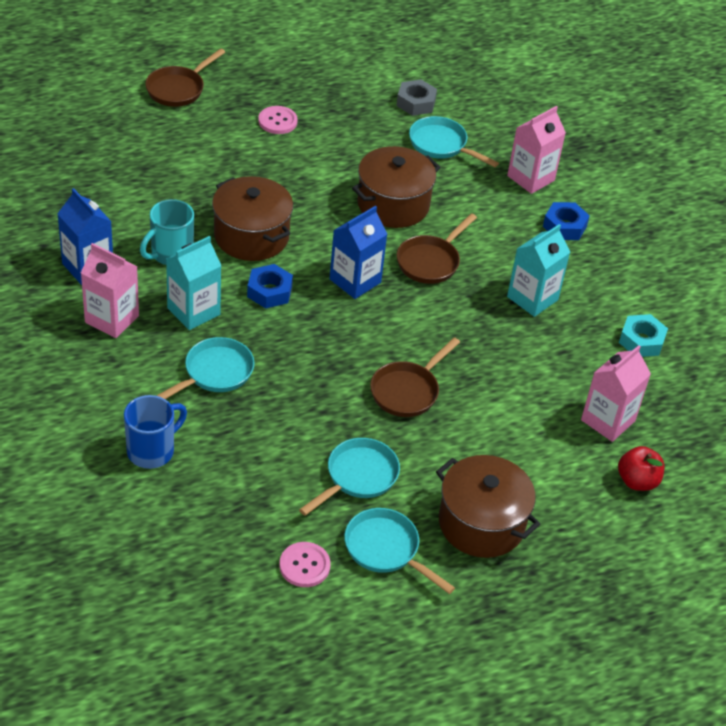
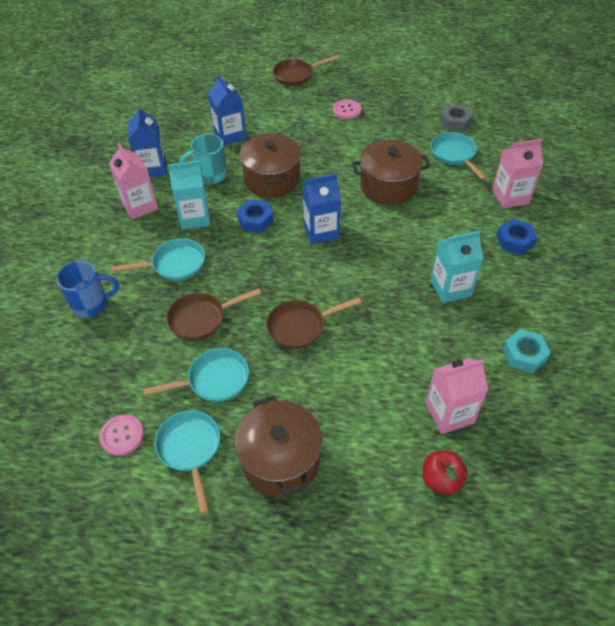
camera: 35 degrees right, 5 degrees up
brown pan [397,213,477,284] -> brown pan moved to [166,288,261,341]
none -> blue carton [208,74,246,146]

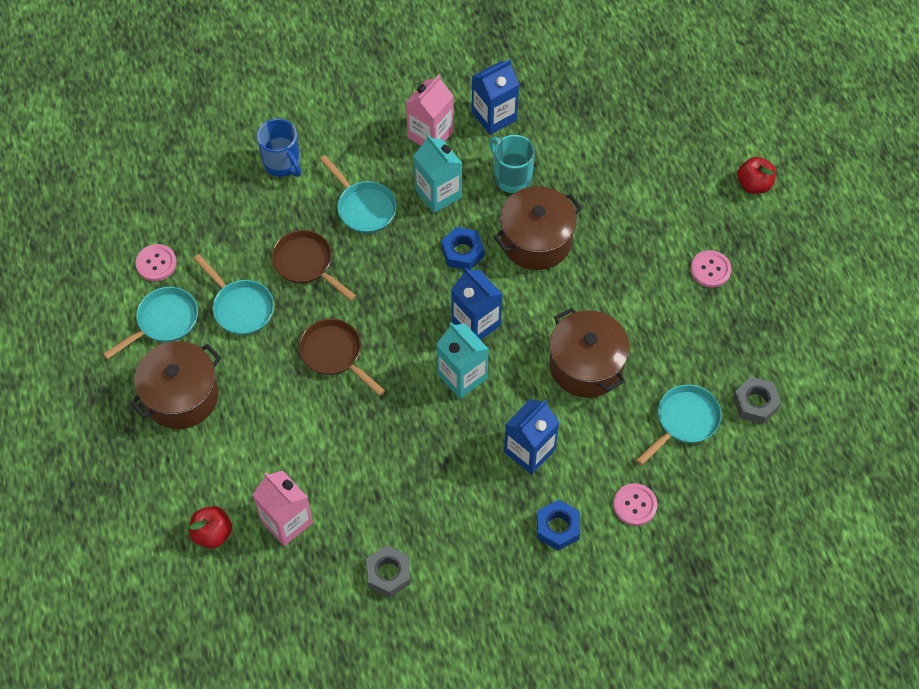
camera: 65 degrees right, 10 degrees up
blue carton [208,74,246,146] -> blue carton moved to [504,399,559,475]
brown pan [273,55,339,86] -> red apple [738,157,776,194]
turquoise carton [430,231,483,303] -> turquoise carton moved to [436,322,489,399]
pink carton [492,139,543,208] -> pink button [613,483,657,526]
turquoise nut [503,329,551,373] -> grey nut [366,545,410,597]

